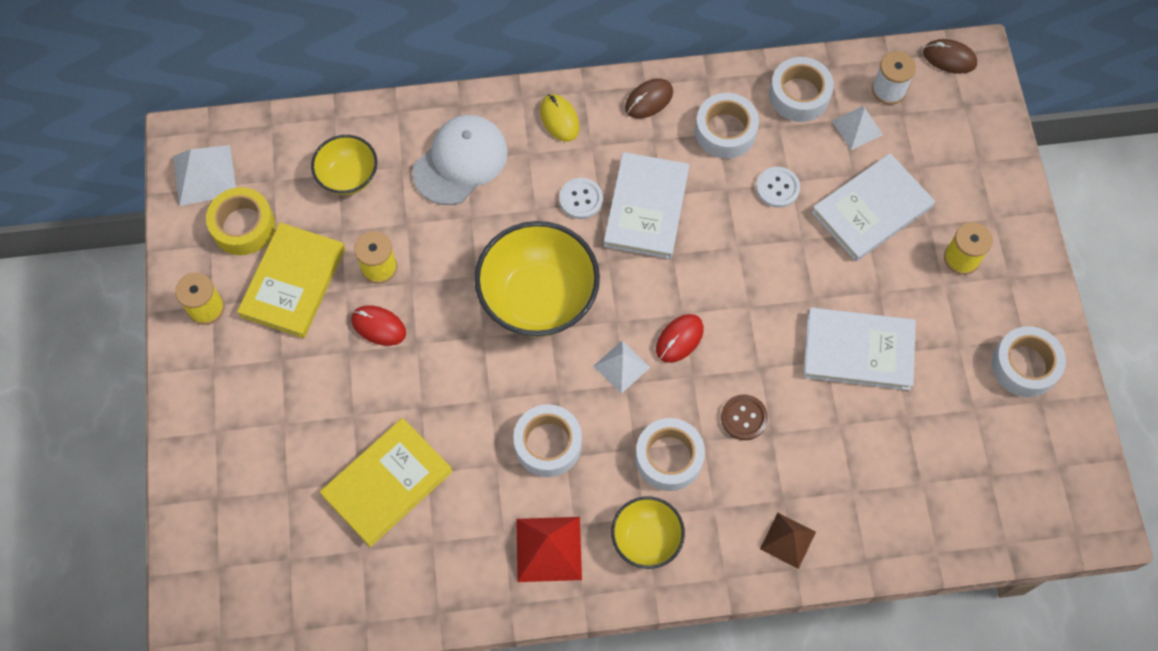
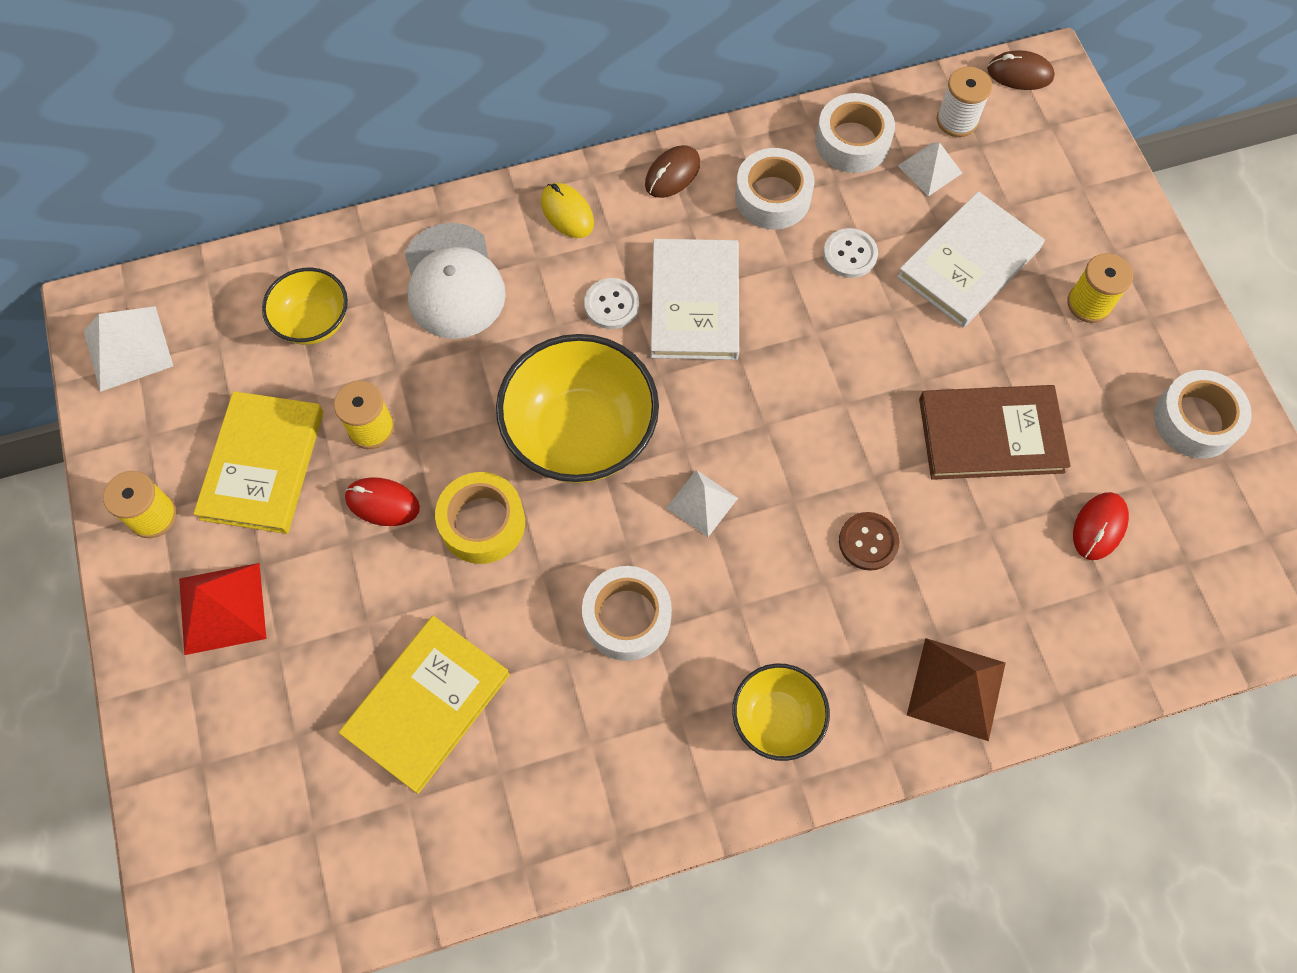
camera: 10 degrees left, 0 degrees up
yellow tape [206,187,275,255] -> yellow tape moved to [435,472,525,564]
white cap [412,115,508,205] -> white cap turned 135 degrees clockwise [405,223,506,339]
red pyramid [516,517,582,582] -> red pyramid moved to [179,563,267,655]
white tape [635,418,705,491] -> none
red mouse [656,314,704,363] -> red mouse moved to [1073,492,1129,560]
brown pyramid [760,513,816,569] -> brown pyramid [907,638,1006,741], size x1.51
white book [803,308,916,390] -> brown book [919,385,1071,480]

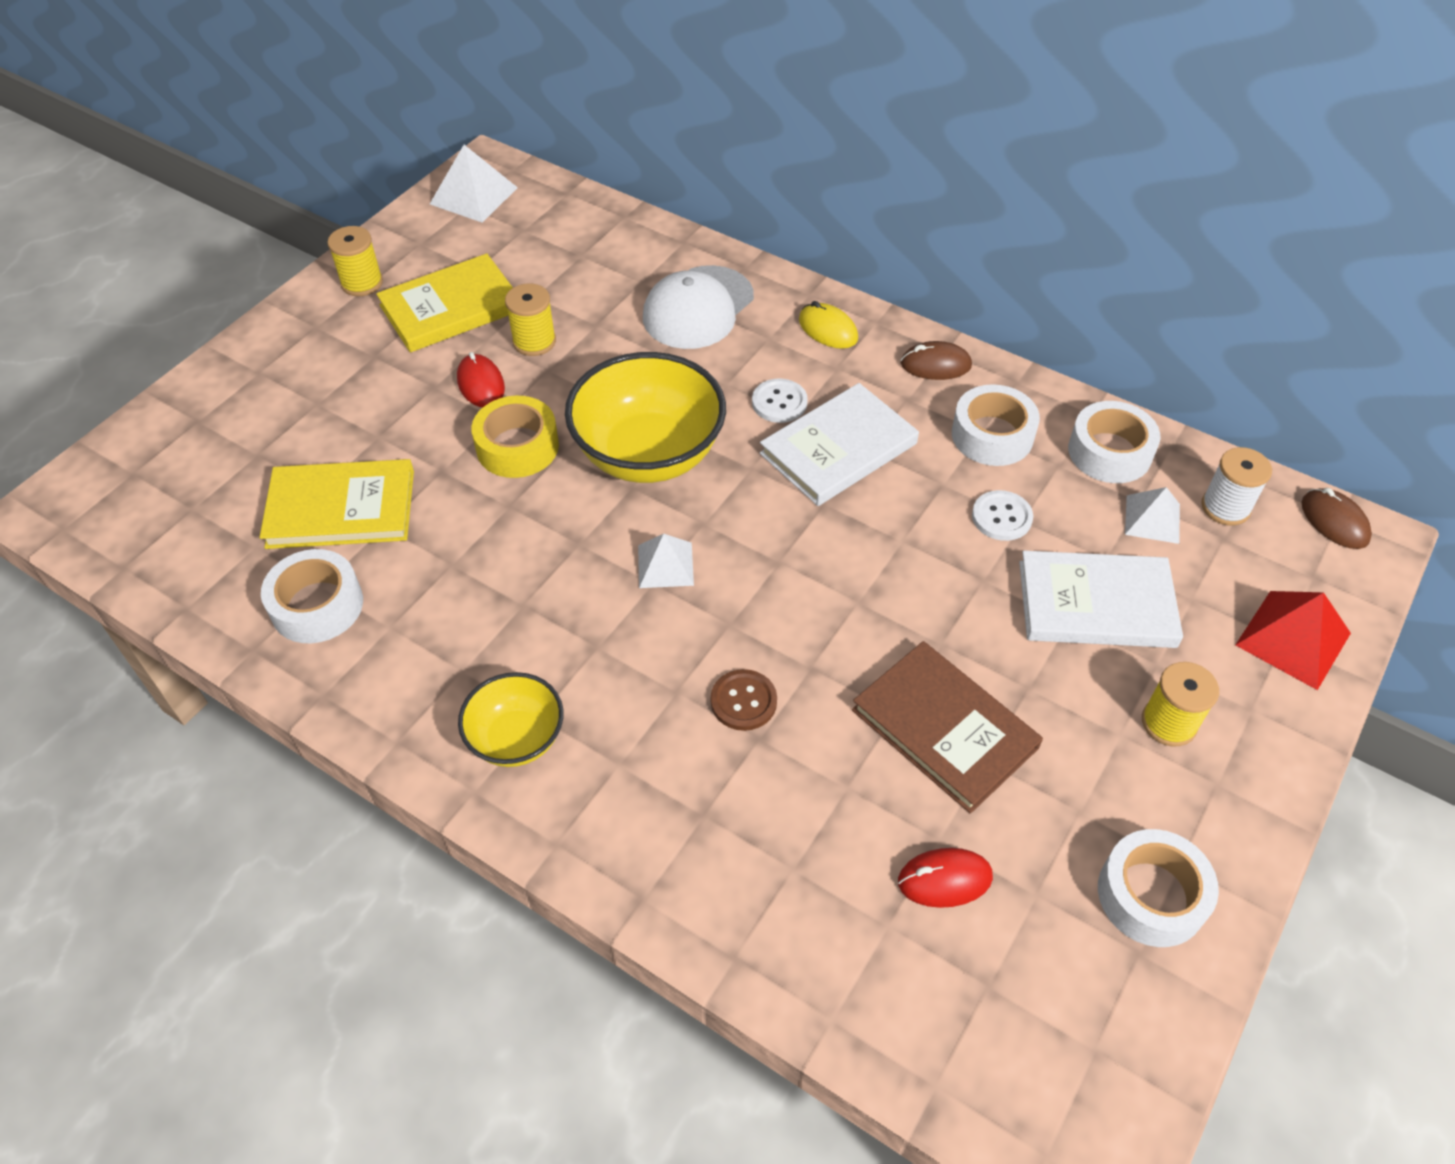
camera: 50 degrees right, 15 degrees down
red pyramid [179,563,267,655] -> red pyramid moved to [1236,591,1351,690]
yellow bowl [262,268,348,345] -> none
yellow mouse [541,183,594,238] -> yellow mouse turned 60 degrees counterclockwise [799,301,858,349]
white tape [582,566,672,661] -> white tape moved to [261,549,363,643]
brown pyramid [907,638,1006,741] -> none

